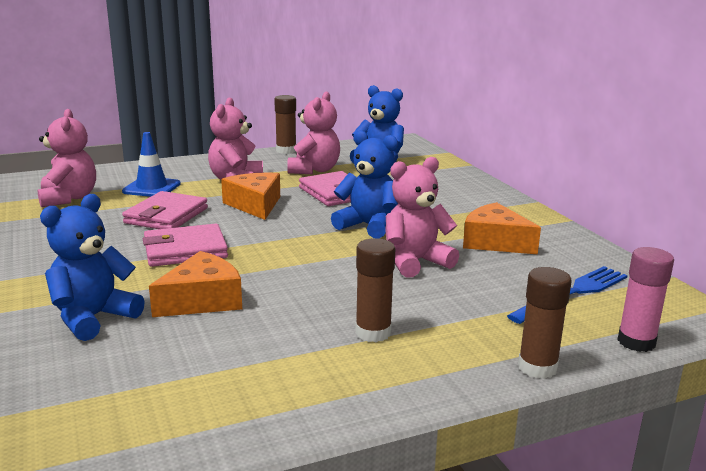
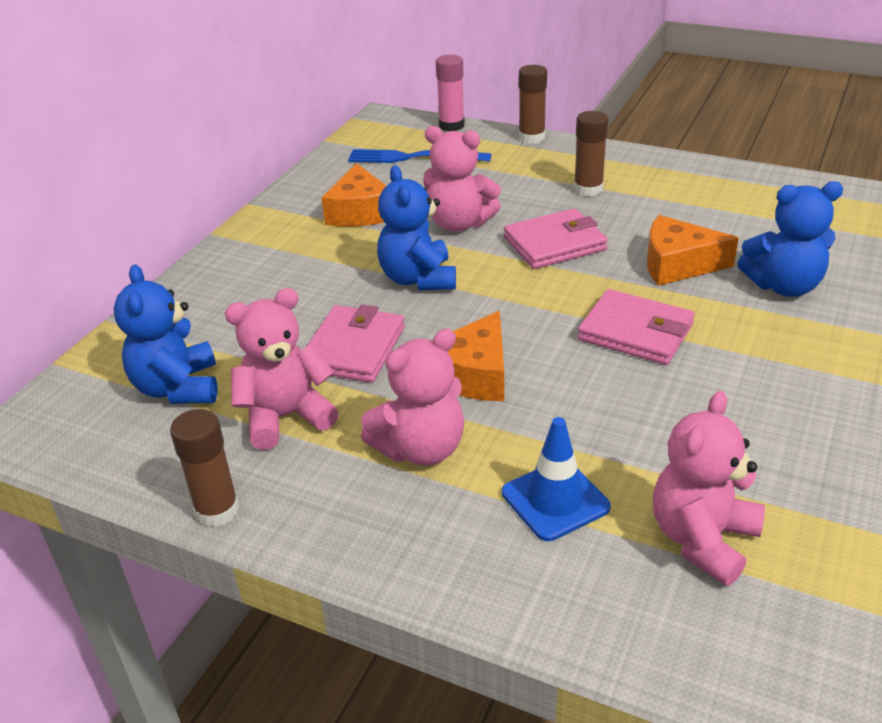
camera: 130 degrees left, 15 degrees up
pink wallet [122,191,208,229] -> pink wallet moved to [504,208,608,269]

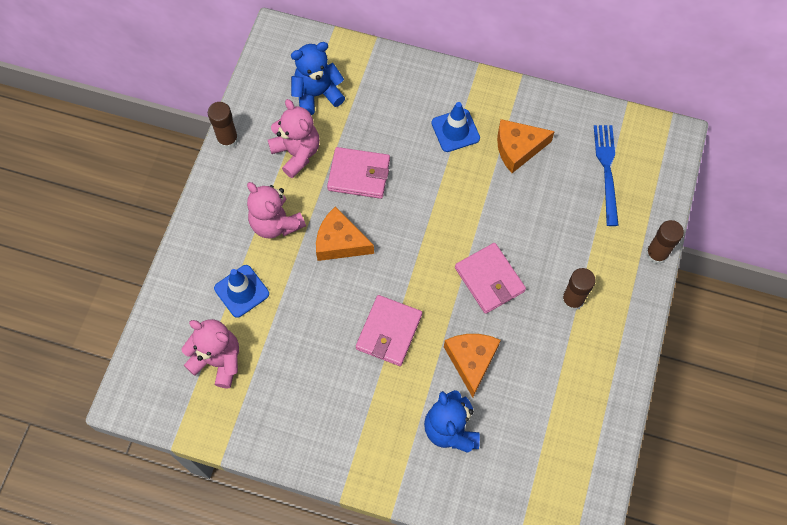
camera: 80 degrees right, 30 degrees up
blue teddy bear [377,165,456,290] -> none
pink teddy bear [424,126,501,232] -> none
pink glue stick [436,54,465,131] -> none
none -> blue traffic cone [431,102,480,152]

